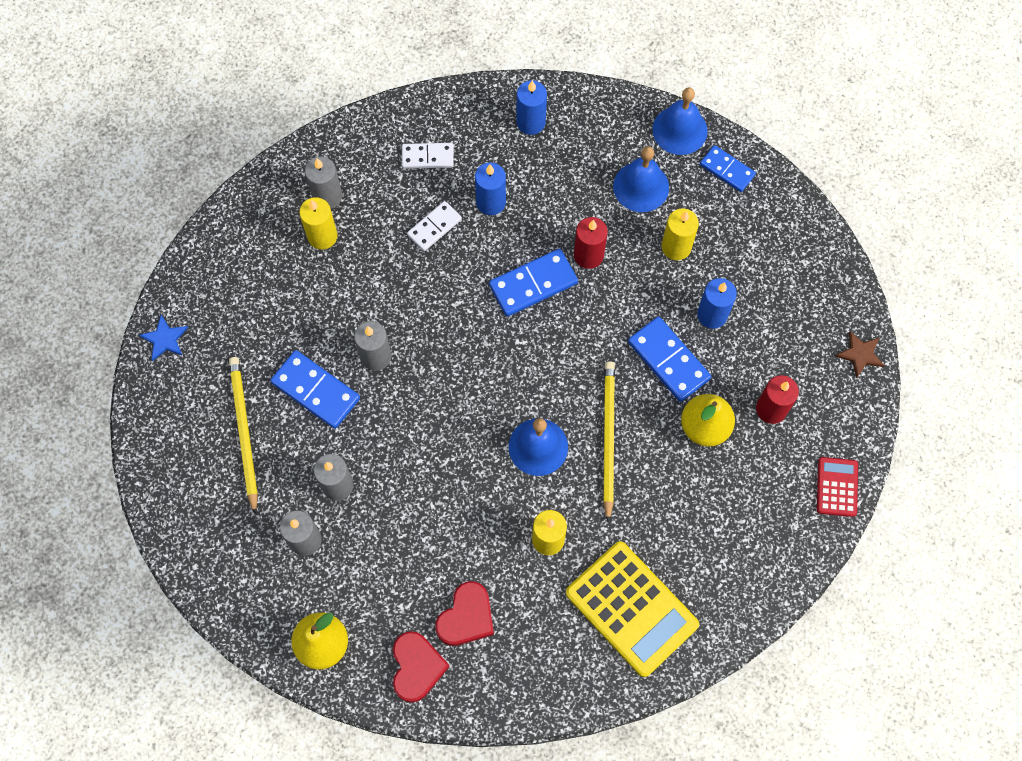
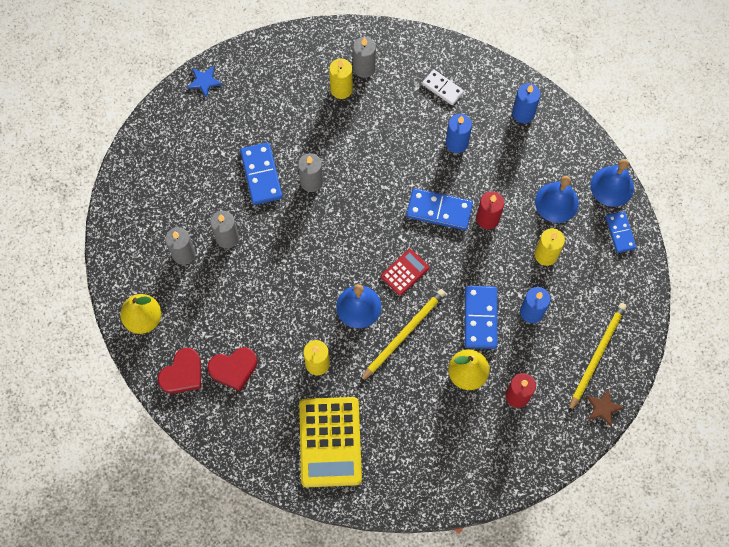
camera: 40 degrees right, 0 degrees up
yellow pencil [229,357,258,515] -> yellow pencil moved to [569,303,627,412]
white domino [407,201,462,251] -> none
red calculator [817,457,858,517] -> red calculator moved to [381,249,429,295]

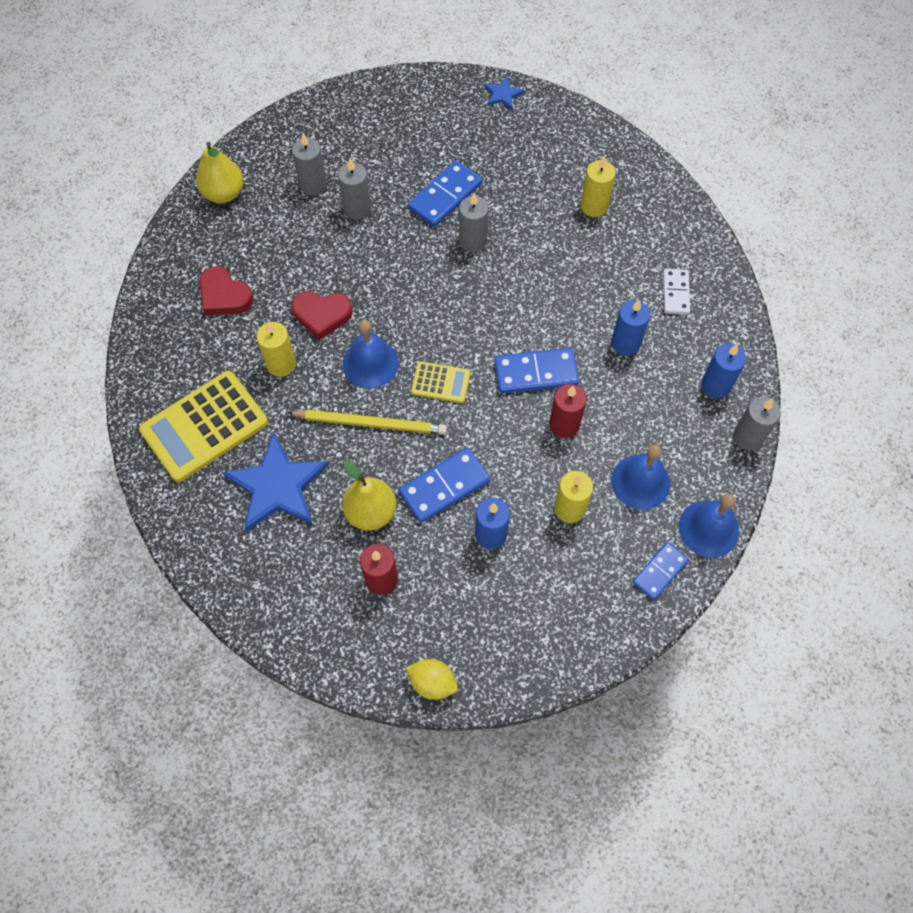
camera: 55 degrees right, 5 degrees down
red heart [158,348,201,394] -> red heart moved to [292,291,353,340]
grey candle [353,37,376,78] -> grey candle moved to [733,397,781,450]
red calculator [381,249,429,295] -> yellow calculator [411,361,470,403]
blue domino [406,188,473,230] -> blue domino turned 75 degrees counterclockwise [494,348,579,394]
yellow pencil [569,303,627,412] -> none
brown star [586,389,624,427] -> yellow lemon [406,659,458,700]
none -> blue star [222,432,329,532]

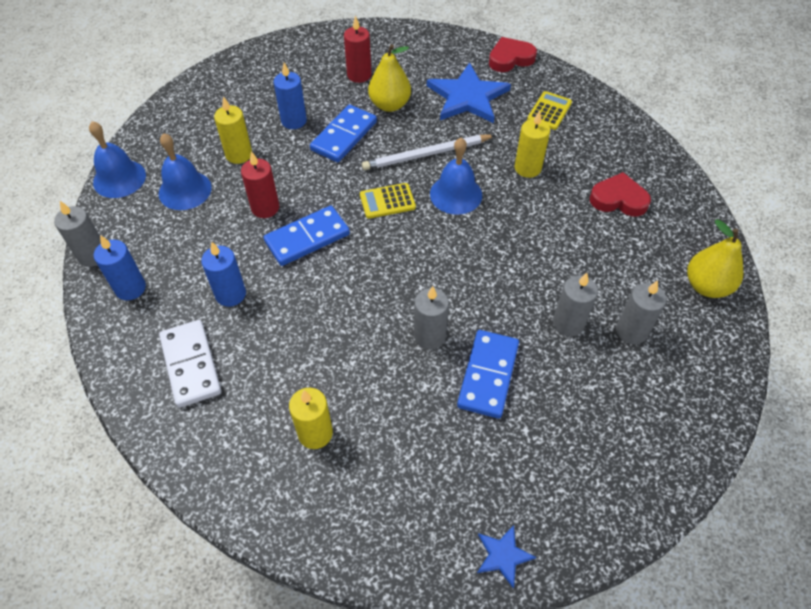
camera: 155 degrees right, 10 degrees down
yellow calculator [139,371,268,482] -> yellow calculator [527,91,572,130], size x0.51
yellow pencil [287,410,447,435] -> white pencil [362,135,496,170]
red heart [292,291,353,340] -> red heart moved to [489,37,537,72]
yellow lemon [406,659,458,700] -> none
blue domino [632,542,689,600] -> none
white domino [663,269,690,315] -> white domino [159,320,221,408], size x1.53

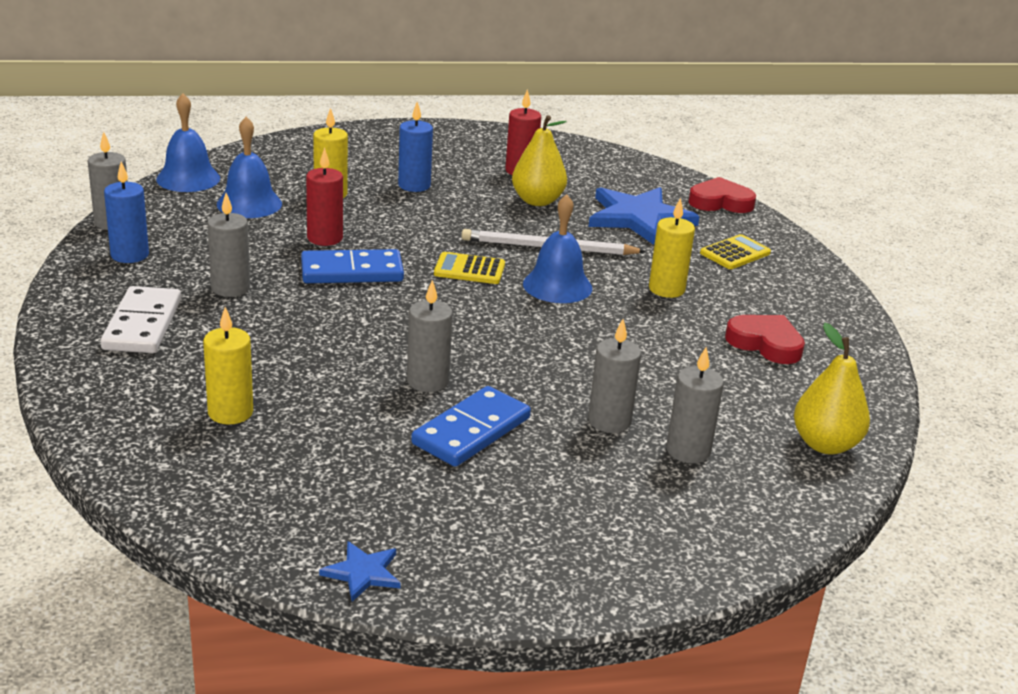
camera: 20 degrees right, 25 degrees down
blue candle [201,242,246,307] -> grey candle [207,193,250,297]
blue domino [310,105,377,162] -> none

